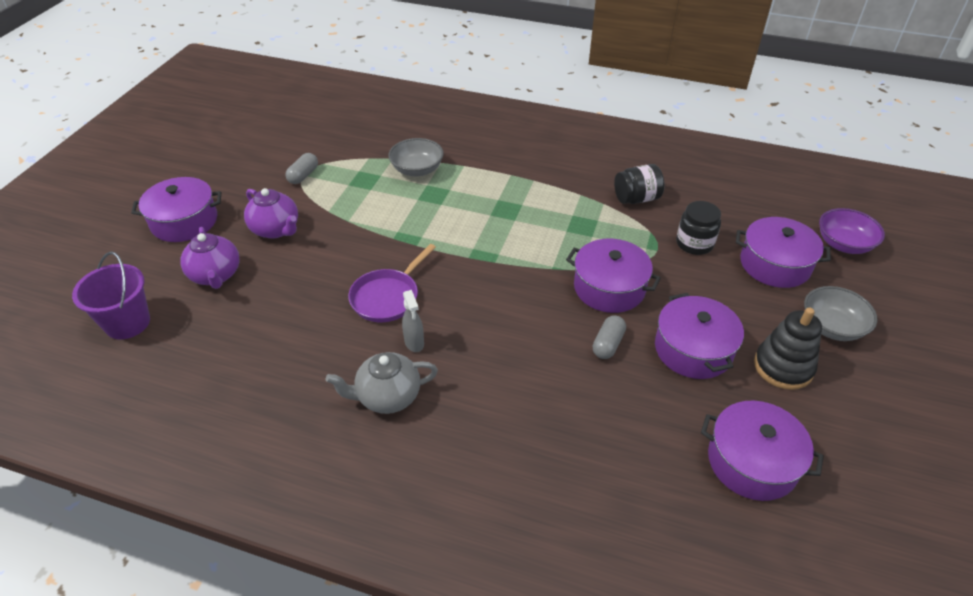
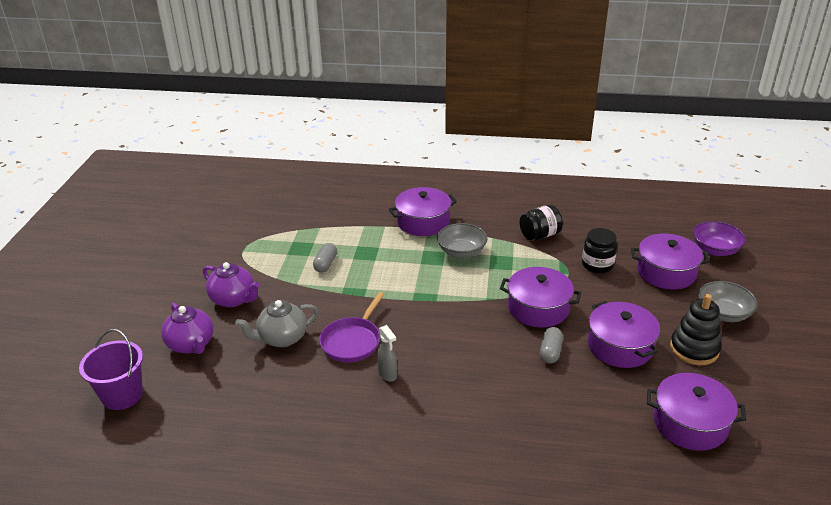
camera: 10 degrees left, 10 degrees down
purple pot [131,177,221,242] -> purple pot moved to [389,187,457,236]
grey capsule [285,153,318,184] -> grey capsule moved to [313,243,337,273]
grey teapot [326,352,438,414] -> grey teapot moved to [235,300,319,347]
grey bowl [389,138,444,176] -> grey bowl moved to [437,223,487,258]

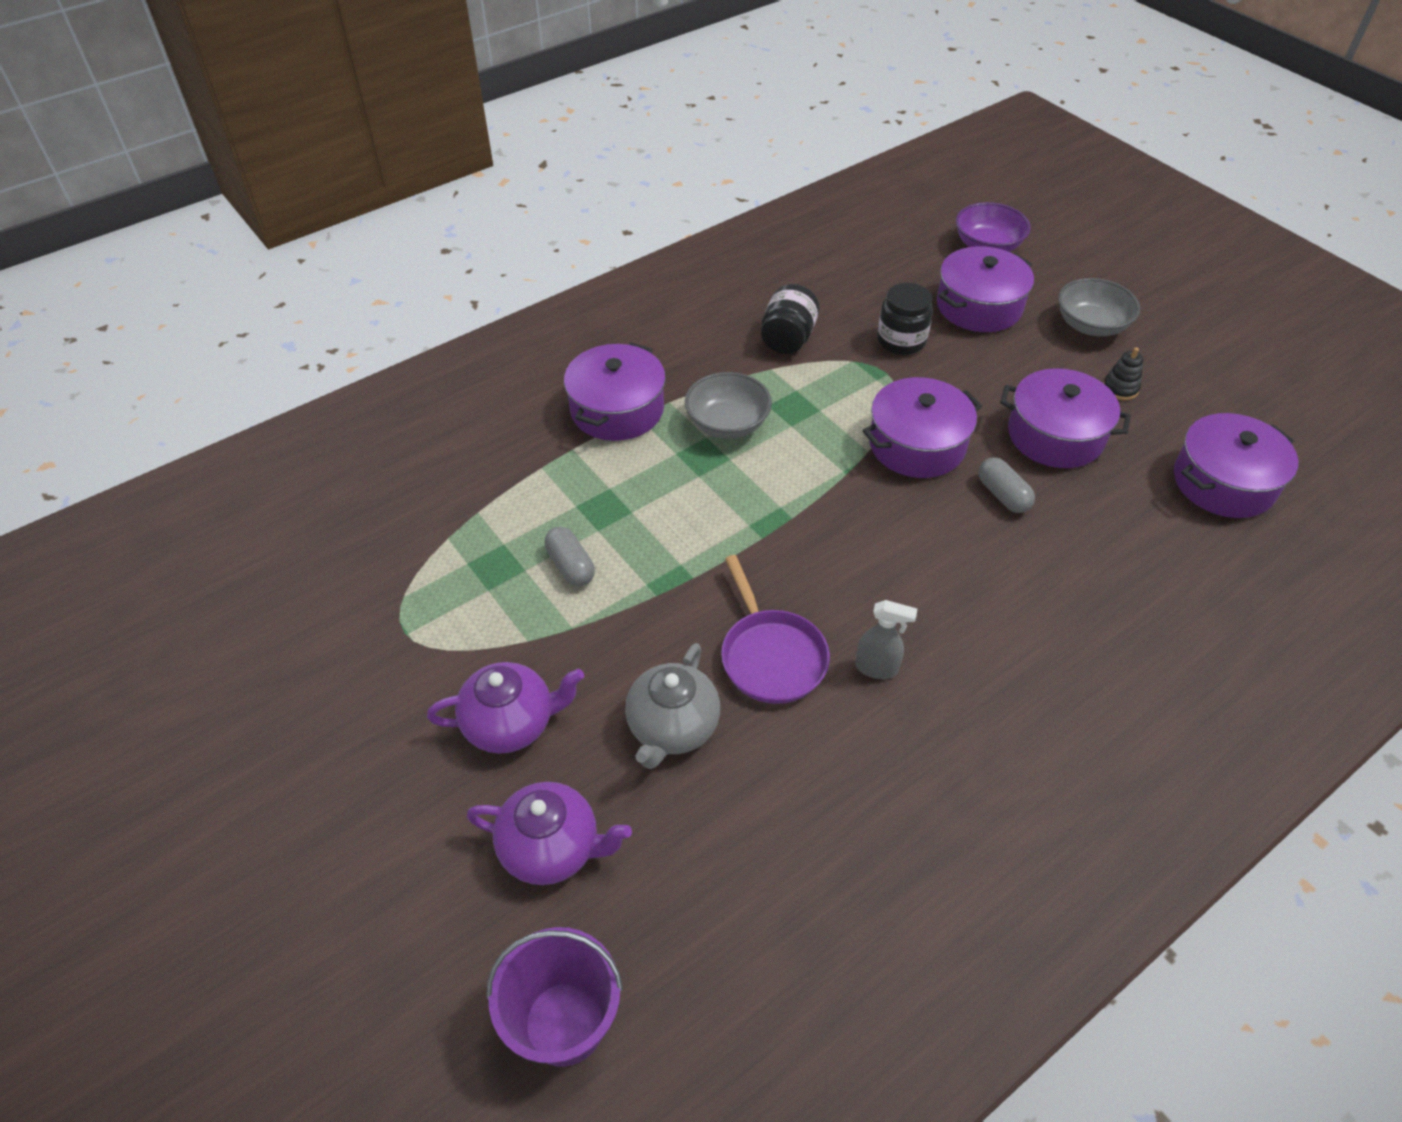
camera: 45 degrees left, 15 degrees up
black stacking toy [670,294,721,365] -> black stacking toy [1103,347,1143,400], size x0.53

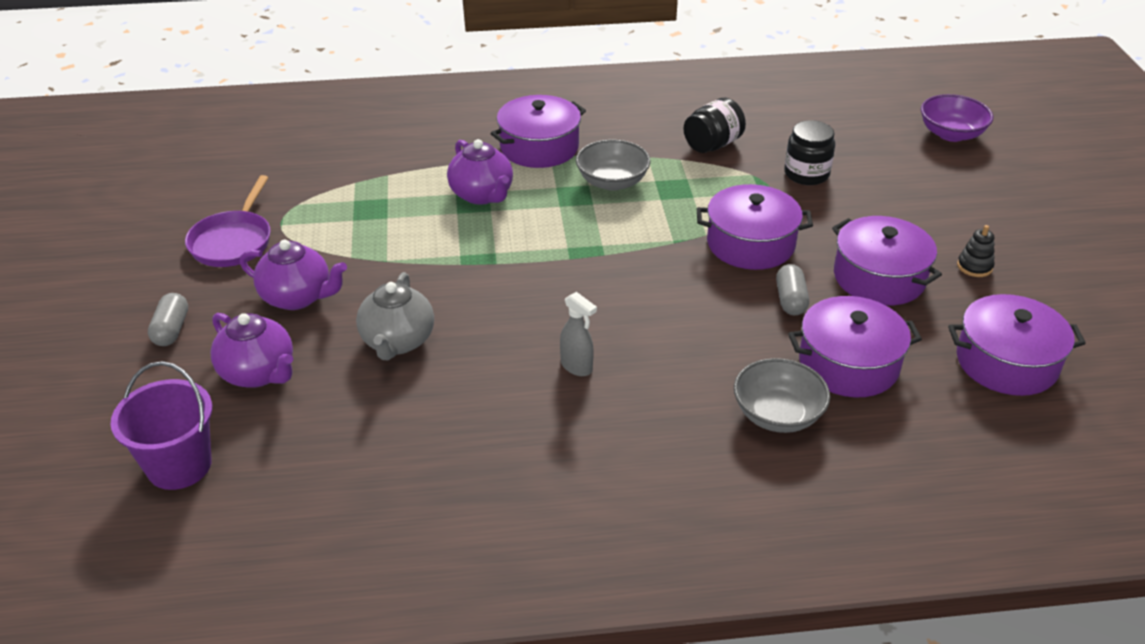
camera: 30 degrees right, 10 degrees down
grey capsule [545,527,595,586] -> grey capsule moved to [148,293,188,346]
grey teapot [625,643,720,769] -> grey teapot turned 45 degrees counterclockwise [356,272,434,360]
purple pan [721,555,830,704] -> purple pan moved to [185,175,271,267]
purple pot [937,246,1034,332] -> purple pot moved to [788,296,922,397]
grey bowl [1058,278,1140,336] -> grey bowl moved to [734,358,830,433]
none -> purple teapot [447,139,513,205]

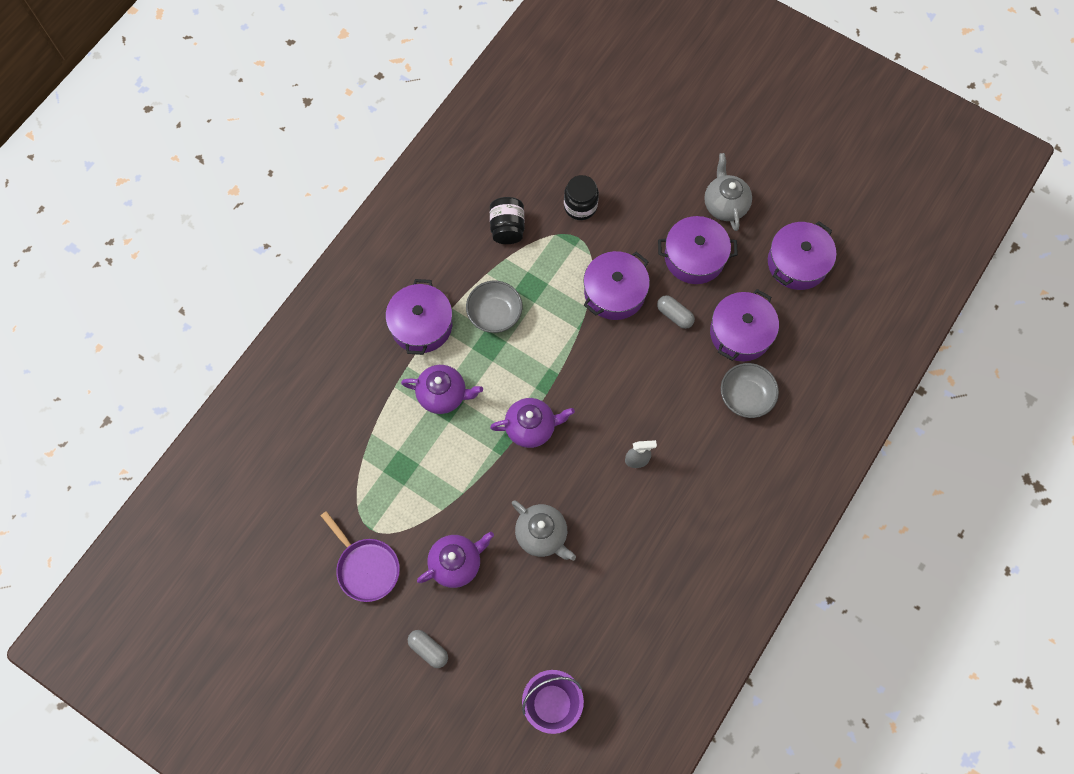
camera: 50 degrees left, 30 degrees up
purple teapot [210,313,293,388] -> purple teapot moved to [490,398,575,448]
purple bowl [921,94,993,142] -> none
black stacking toy [957,225,995,277] -> grey teapot [704,153,752,231]

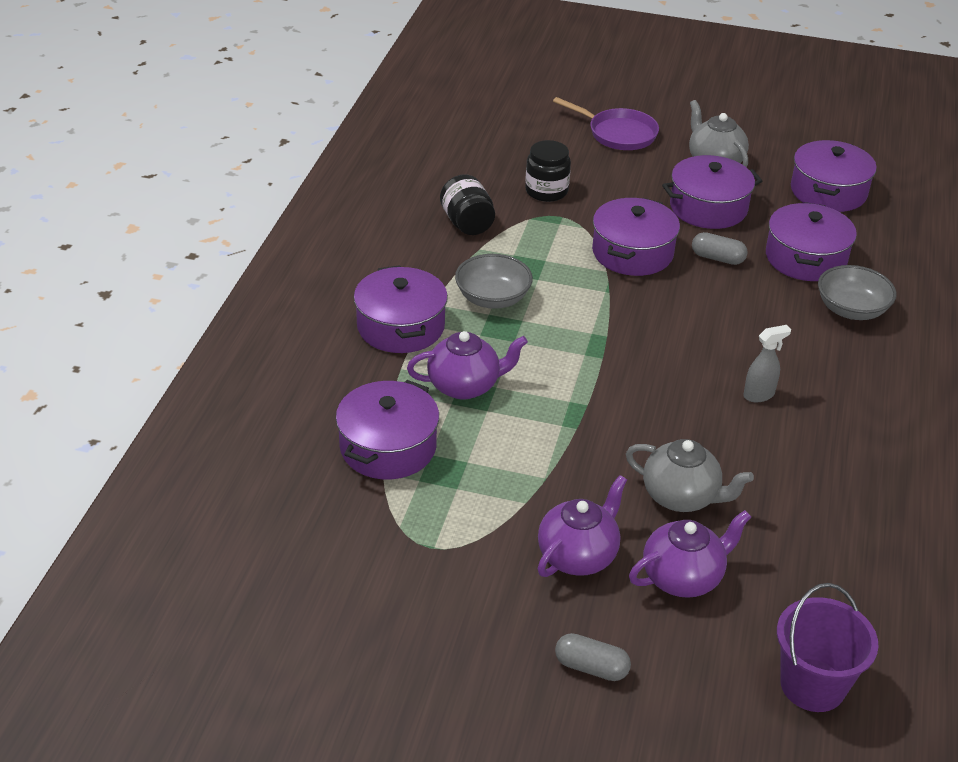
camera: 20 degrees left, 30 degrees down
purple pan [321,511,400,602] -> purple pan moved to [553,97,659,150]
purple teapot [490,398,575,448] -> purple teapot moved to [629,510,751,598]
none -> purple pot [336,380,439,479]

